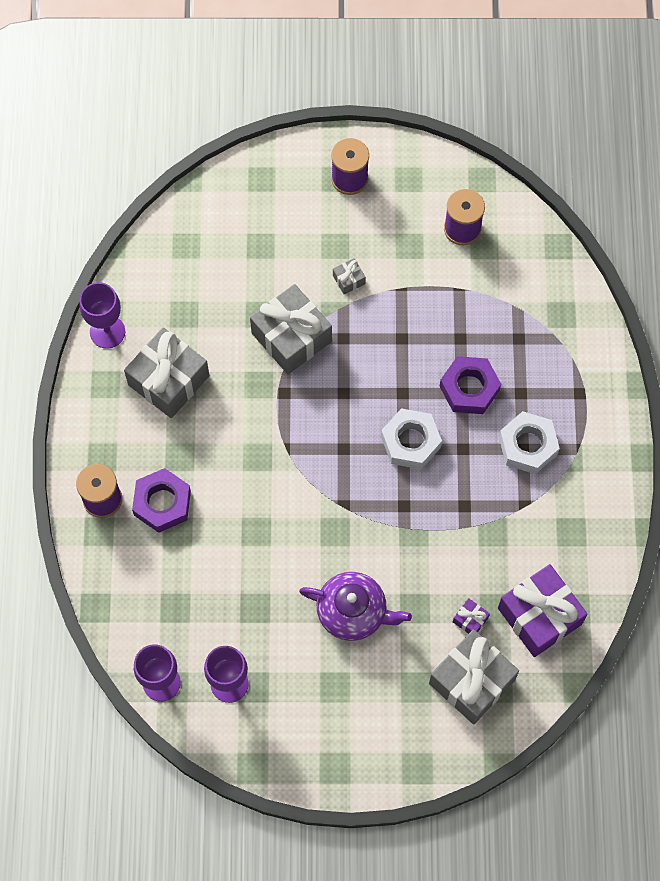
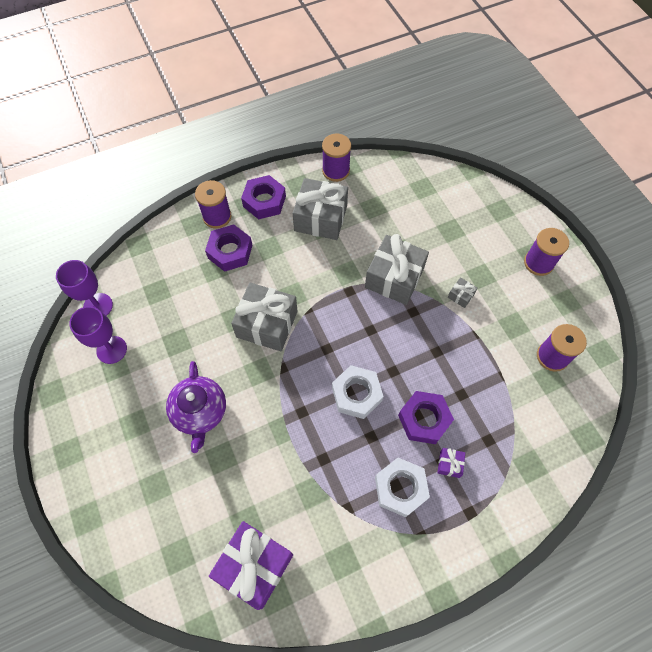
camera: 65 degrees right, 5 degrees down
purple goblet [79,282,125,349] -> purple spool [322,134,351,182]
grey gift [429,629,519,724] -> grey gift moved to [231,283,297,351]
purple gift [453,598,490,634] -> purple gift moved to [437,448,465,478]
none -> purple nut [241,175,286,219]

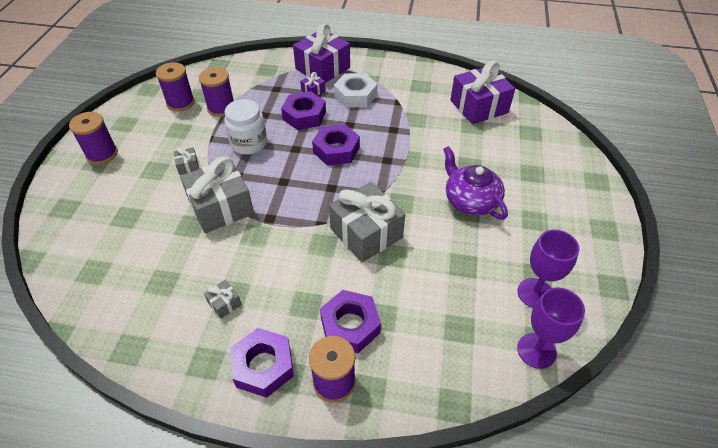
camera: 145 degrees left, 15 degrees down
purple teapot [166,361,226,453] -> purple teapot turned 60 degrees counterclockwise [443,146,508,220]
grey gift [293,178,348,240] -> grey gift [204,280,242,319], size x0.42
purple spool [322,134,351,182] -> purple spool moved to [199,67,234,117]
white nut [332,365,384,419] -> purple nut [312,124,360,166]
none -> white jar [224,99,267,155]
none -> purple gift [293,23,350,83]

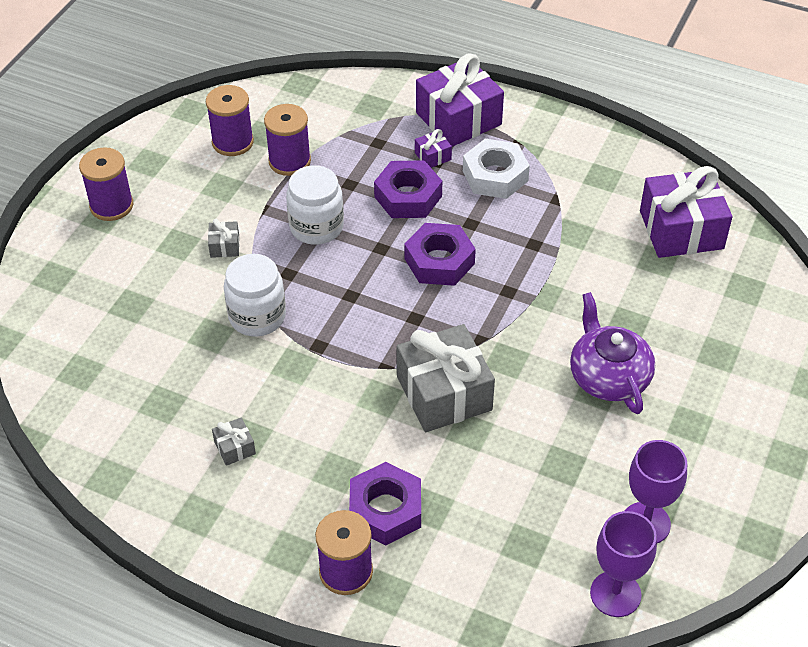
camera: 15 degrees right, 0 degrees up
grey gift [180,156,254,233] -> white jar [224,254,286,336]
purple nut [231,328,294,398] -> none

